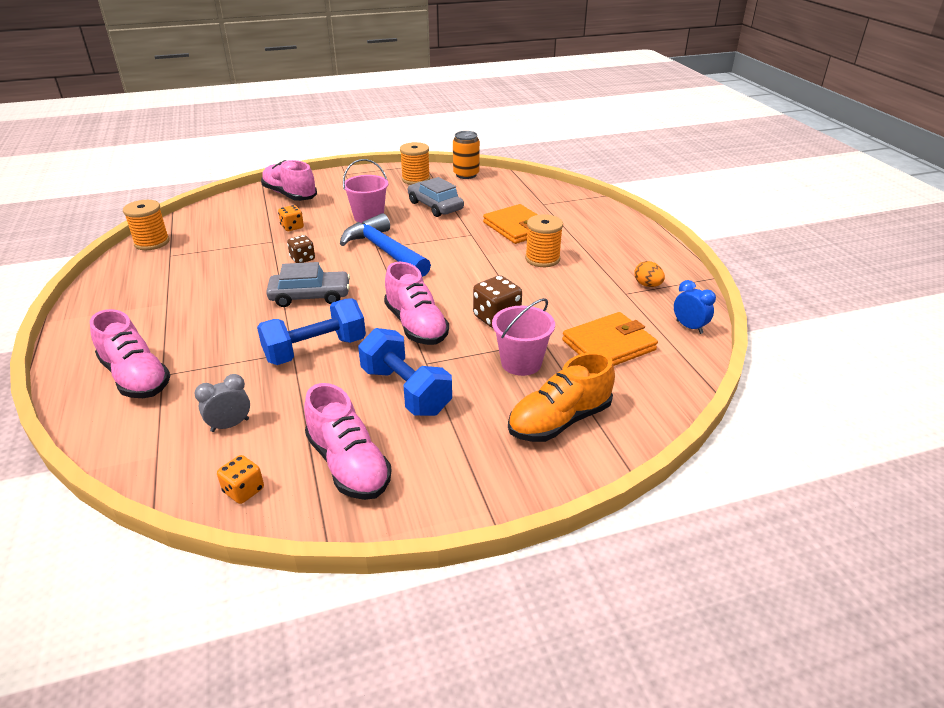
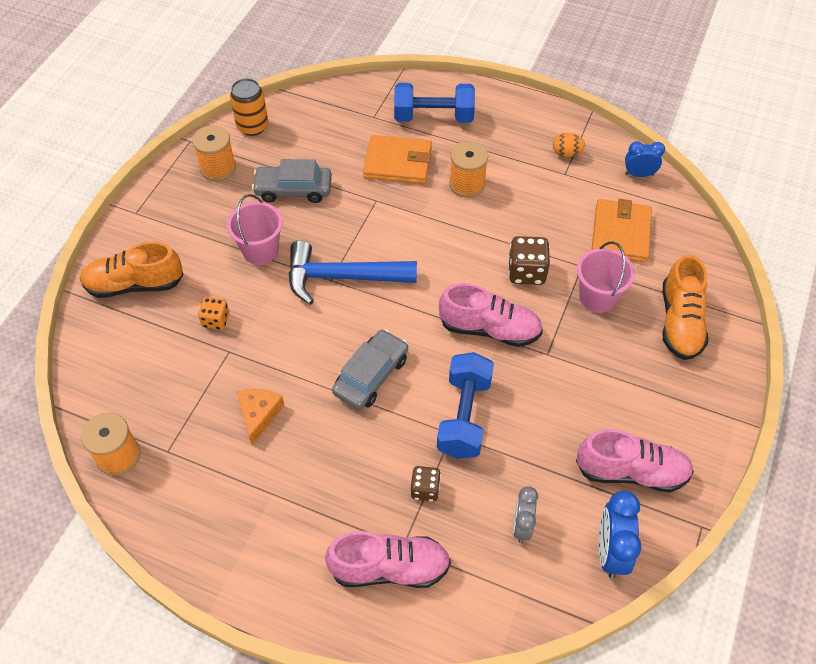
camera: 50 degrees left, 20 degrees up
orange dice [217,455,264,504] -> blue clock [599,491,641,579]
pink shoe [261,160,317,201] -> orange shoe [80,242,183,298]
brown dice [287,235,315,263] -> brown dice moved to [410,466,441,501]
blue dumbbell [358,328,452,416] -> blue dumbbell moved to [394,83,475,123]
none -> orange cheese [237,389,284,445]

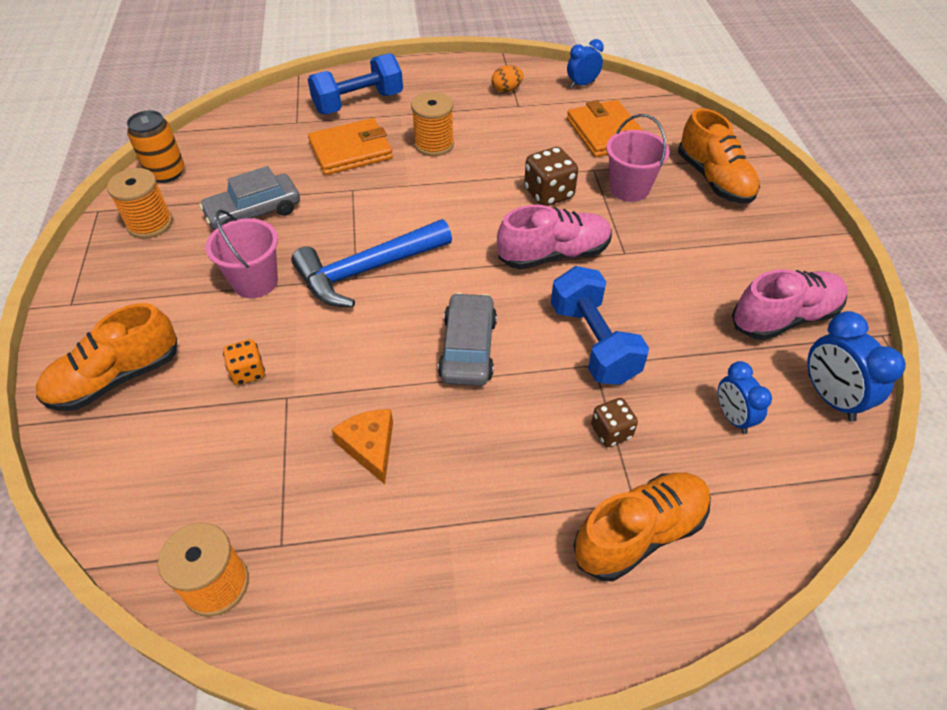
camera: 30 degrees left, 5 degrees down
pink shoe [325,531,451,588] -> orange shoe [573,473,711,581]
grey clock [513,486,538,543] -> blue clock [718,361,772,434]

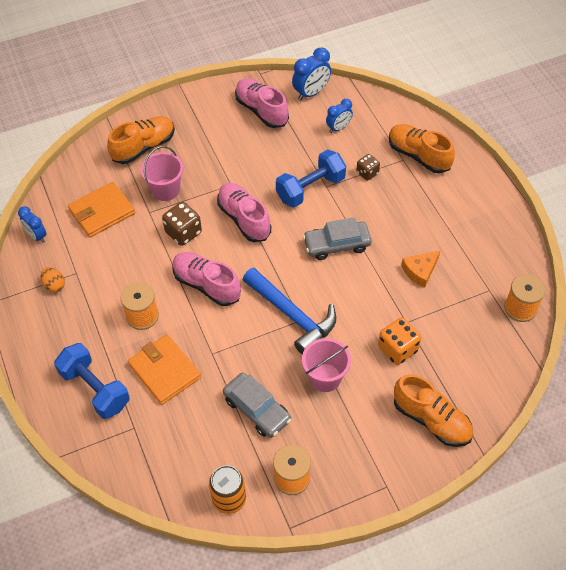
camera: 105 degrees left, 5 degrees up
orange dice [223,339,265,385] -> orange dice [378,317,421,365], size x1.58
none -> pink shoe [173,252,241,306]

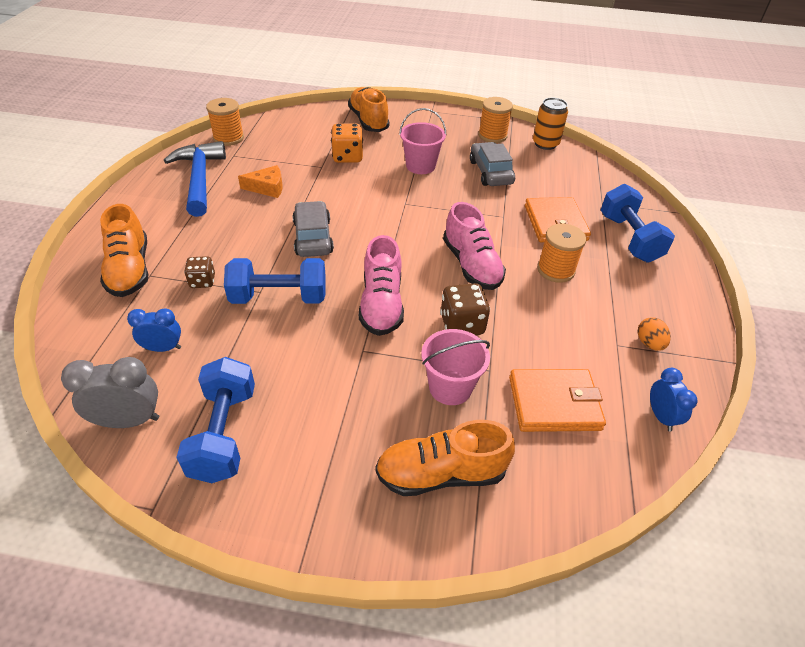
camera: 150 degrees left, 10 degrees down
pink shoe [235,78,289,128] -> blue dumbbell [176,357,255,483]
blue hammer [243,268,336,355] -> blue hammer moved to [164,141,226,217]
blue clock [292,48,331,101] -> grey clock [61,357,159,428]
grey car [303,217,372,260] -> grey car turned 120 degrees counterclockwise [292,201,334,257]

